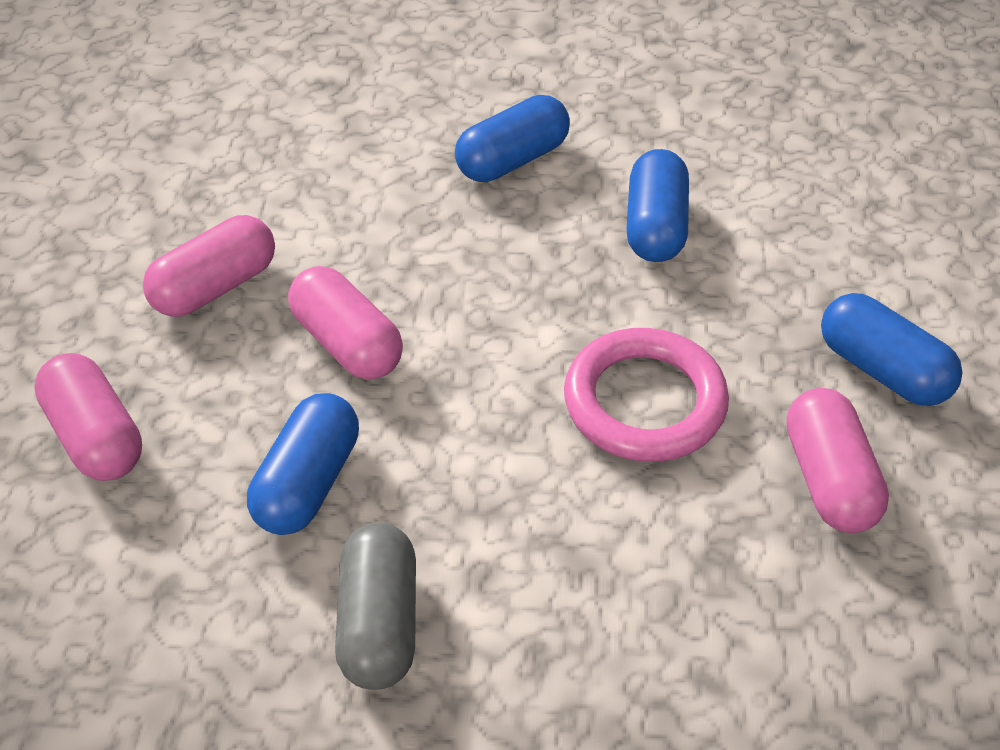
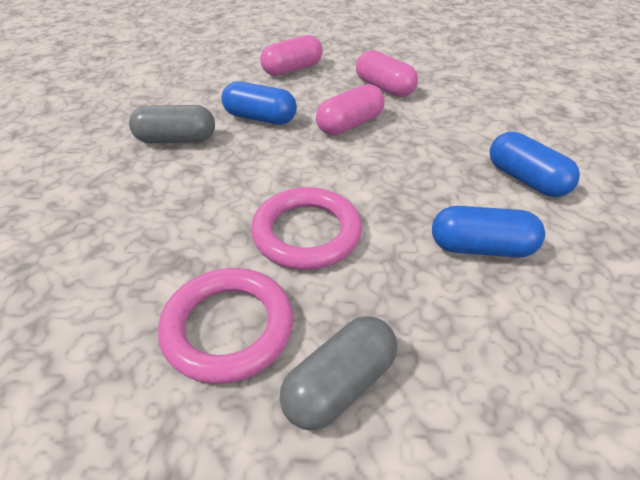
camera: 90 degrees right, 5 degrees down
pink capsule [787,388,889,533] -> pink ring [158,268,293,384]
blue capsule [821,293,962,406] -> grey capsule [280,316,397,431]

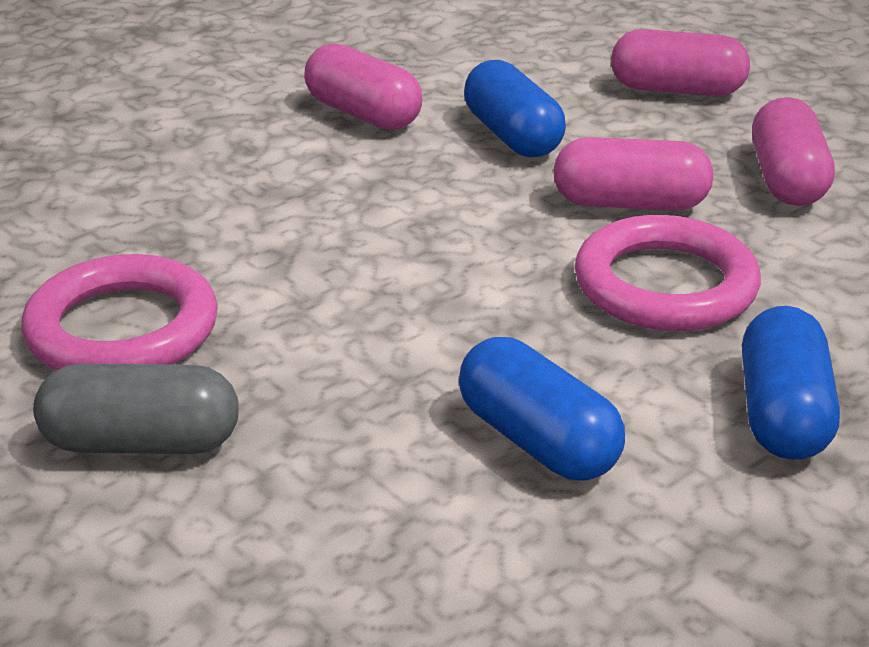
camera: 45 degrees right, 10 degrees down
grey capsule [129,105,215,143] -> pink capsule [304,43,422,130]
pink ring [251,187,362,270] -> pink ring moved to [575,215,761,331]

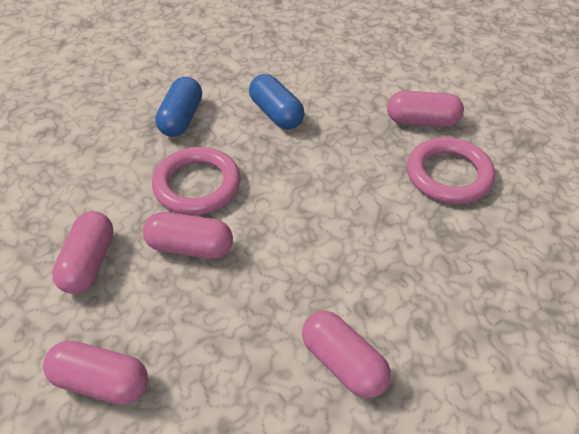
camera: 175 degrees left, 15 degrees up
grey capsule [33,364,239,454] -> pink capsule [387,91,464,127]
blue capsule [464,60,566,157] -> none

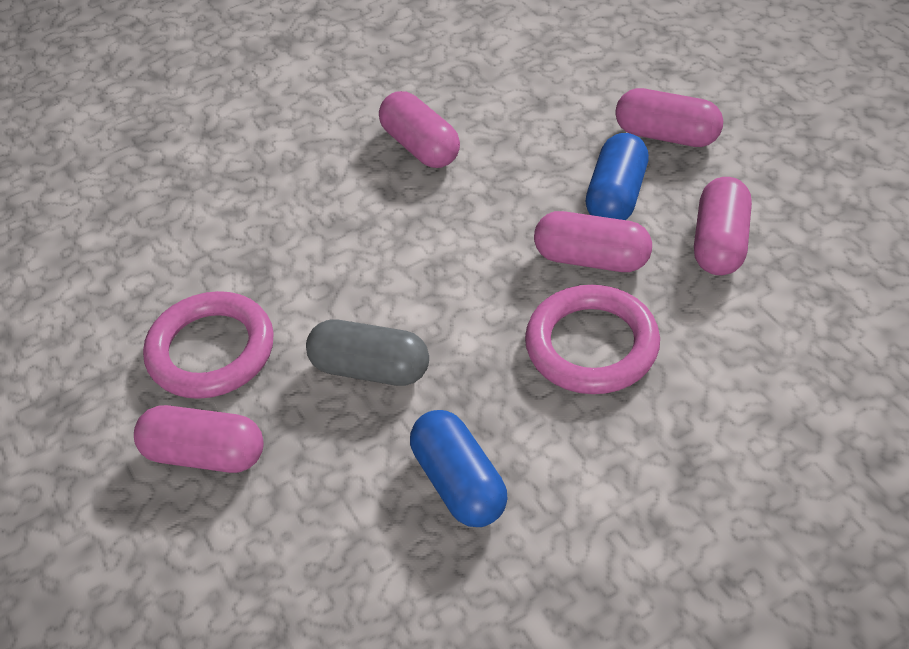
camera: 170 degrees left, 0 degrees up
blue capsule [155,77,202,137] -> blue capsule moved to [586,133,649,220]
none -> grey capsule [306,320,429,386]

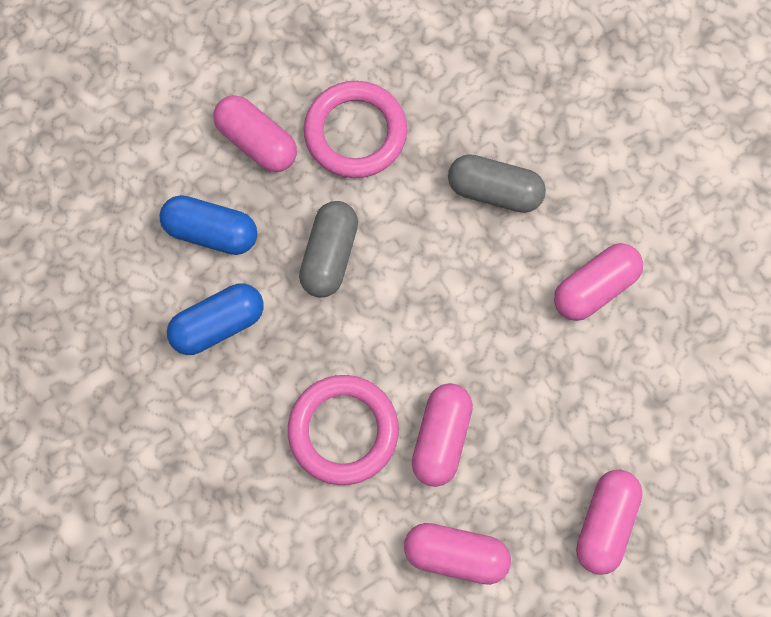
camera: 85 degrees right, 25 degrees up
pink capsule [134,405,264,473] -> pink capsule turned 60 degrees counterclockwise [213,95,297,172]
blue capsule [586,133,649,220] -> blue capsule moved to [160,195,257,255]
none -> grey capsule [448,154,546,213]

